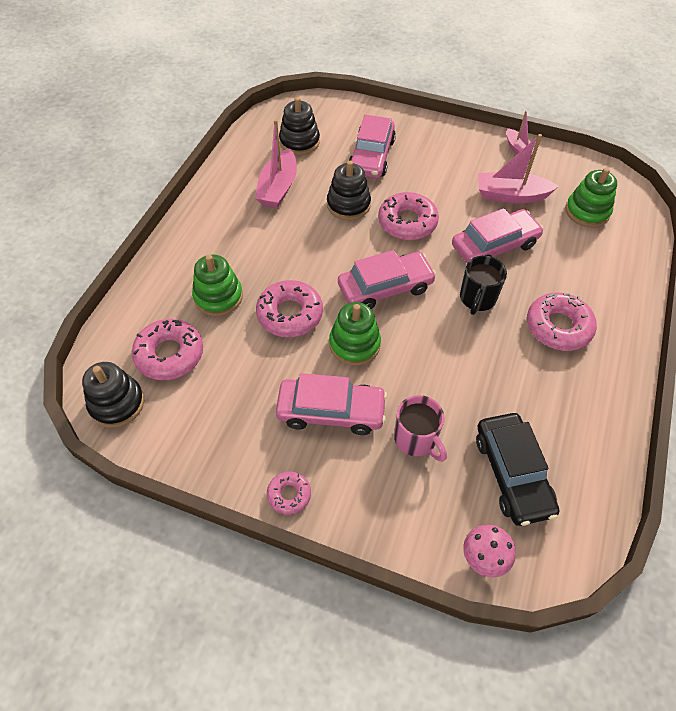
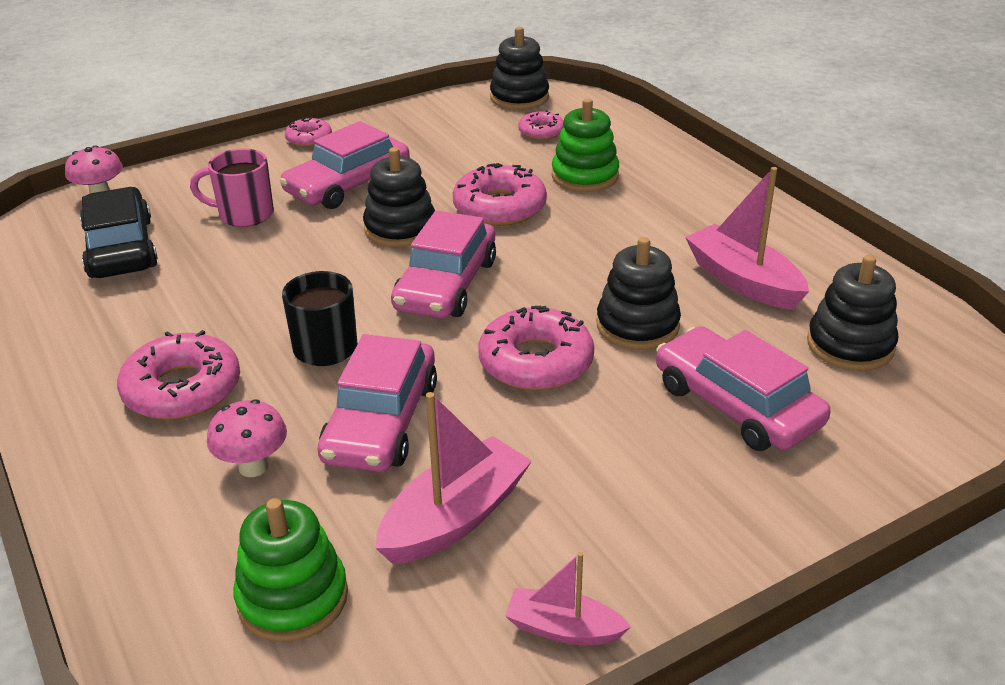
camera: 130 degrees right, 20 degrees down
pink donut [132,319,203,380] -> pink donut [518,110,564,140], size x0.56
green stacking toy [329,302,381,365] -> black stacking toy [363,147,435,247]
black car [476,413,559,526] -> black car turned 45 degrees clockwise [80,187,158,278]
none -> pink mushroom [207,399,287,477]

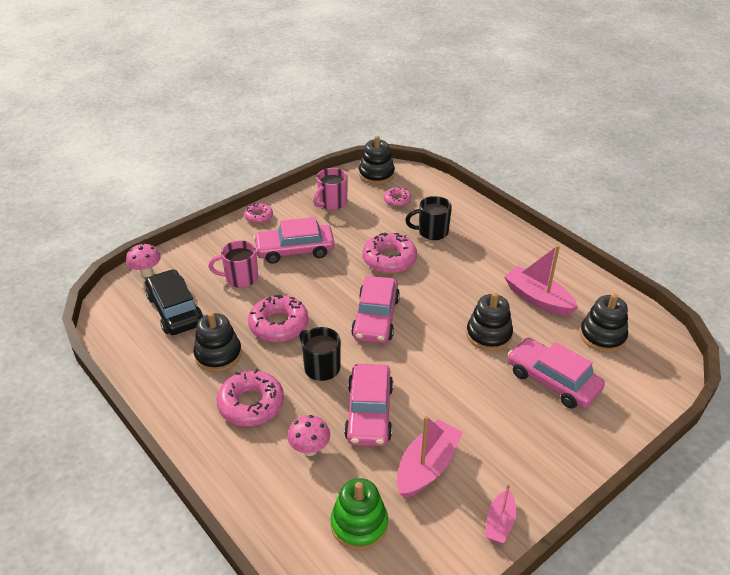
camera: 10 degrees left, 5 degrees up
pink car [280,121,410,209] -> pink car turned 45 degrees clockwise [253,217,335,264]
black stacking toy [363,147,435,247] -> black stacking toy moved to [193,312,242,372]
pink donut [478,306,594,391] -> pink donut moved to [248,295,309,342]
pink boat [505,552,631,645] -> pink boat turned 75 degrees counterclockwise [486,484,516,543]
green stacking toy [552,98,619,192] -> black mug [405,196,452,240]
none -> pink mug [313,168,348,210]

